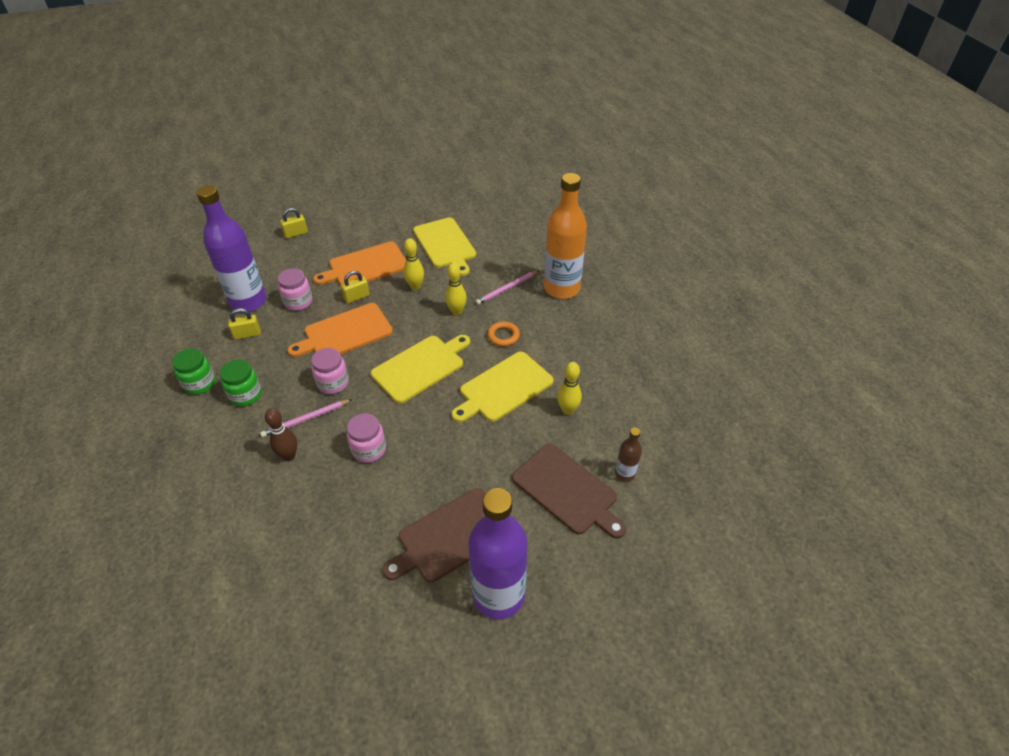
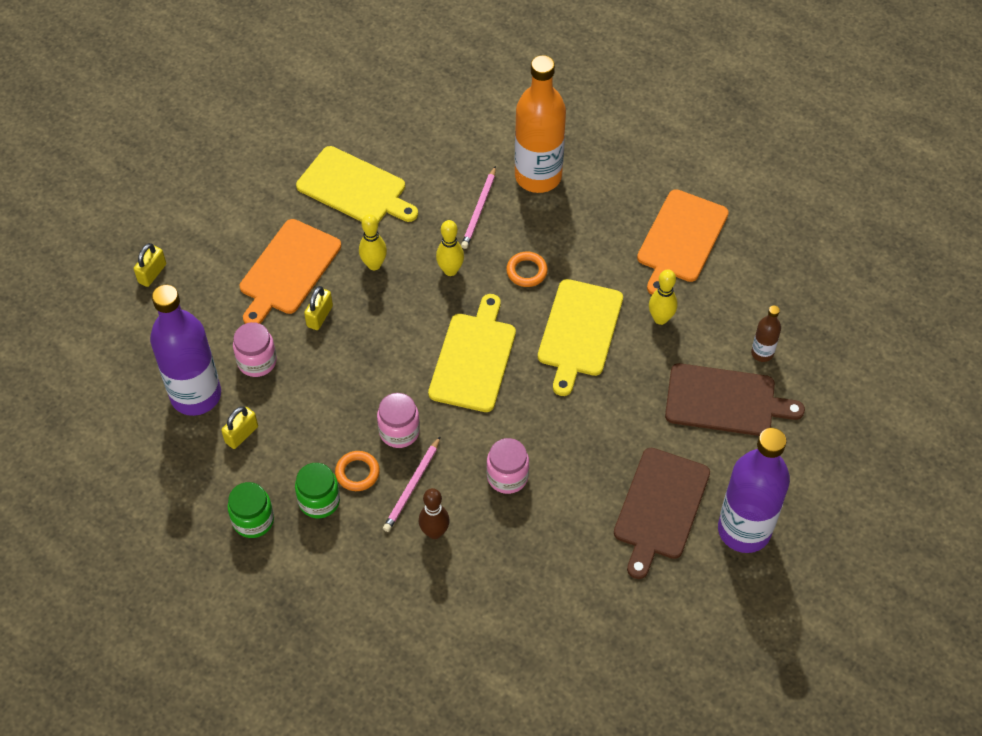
camera: 35 degrees left, 10 degrees up
orange cutting board [287,303,393,357] -> orange cutting board moved to [637,189,729,295]
none -> orange ring [335,451,380,491]

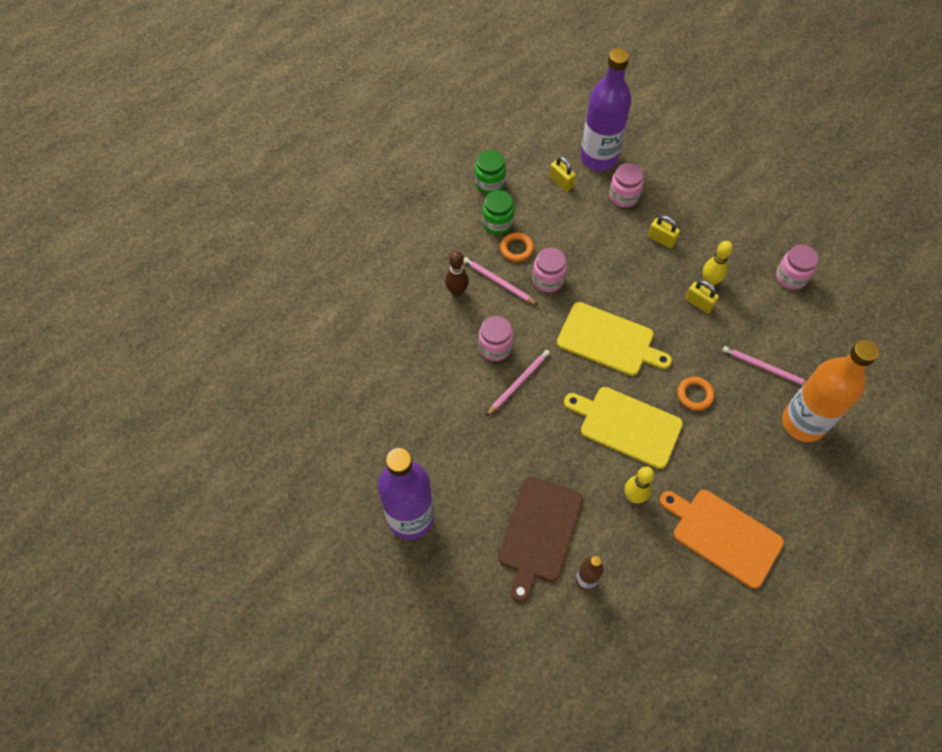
camera: 100 degrees right, 5 degrees up
yellow padlock [134,243,166,287] -> yellow padlock moved to [685,280,719,314]
orange cutting board [240,219,341,324] -> none
yellow cutting board [296,146,418,223] -> pink jar [776,245,818,290]
yellow bowling pin [436,220,464,276] -> none
brown cutting board [614,448,710,579] -> none
none -> pink pencil [486,350,550,416]

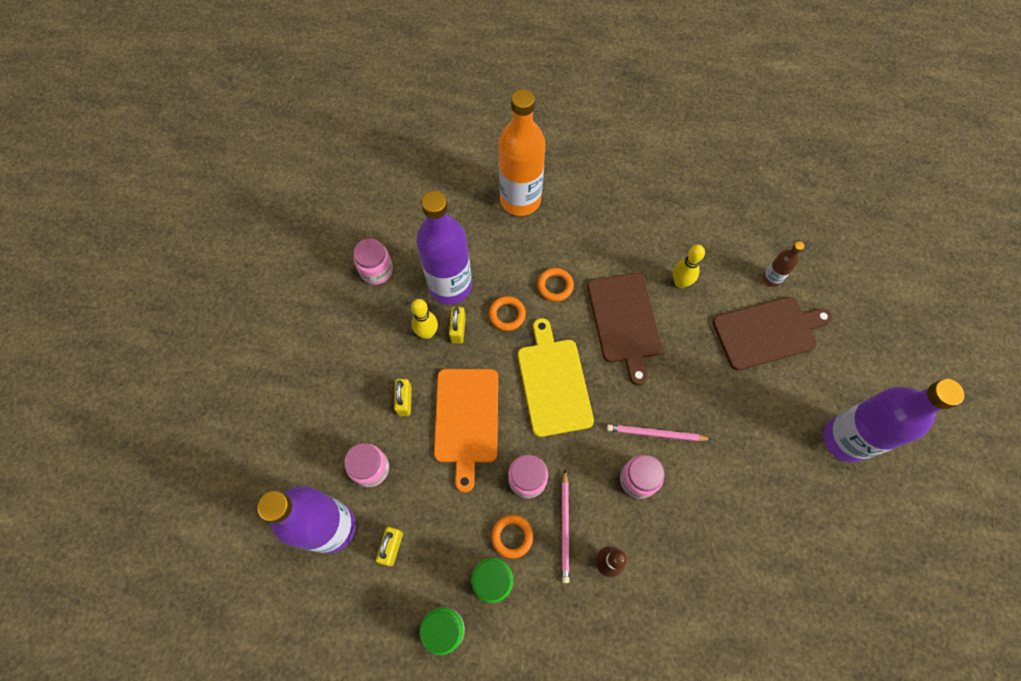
camera: 125 degrees left, 5 degrees up
yellow cutting board [564,387,683,469] -> brown cutting board [587,273,662,385]
orange cutting board [659,490,784,589] -> orange cutting board moved to [434,369,498,493]
pink pencil [722,346,806,385] -> none
none -> purple bottle [416,191,472,305]
none -> orange ring [489,296,526,331]

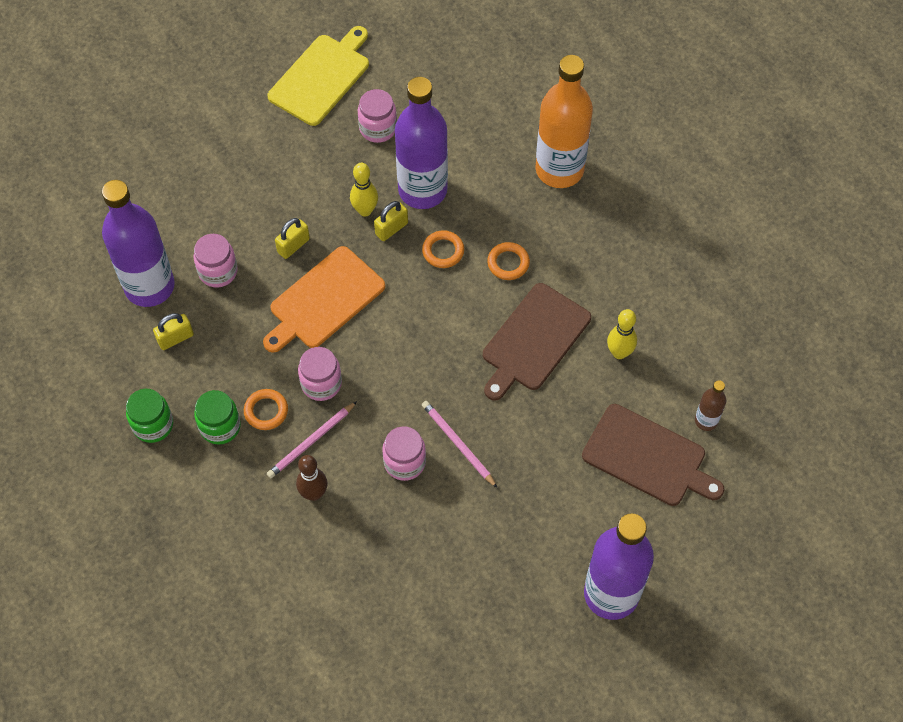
camera: 45 degrees right, 5 degrees down
yellow cutting board [518,318,594,437] -> yellow cutting board moved to [267,26,369,126]

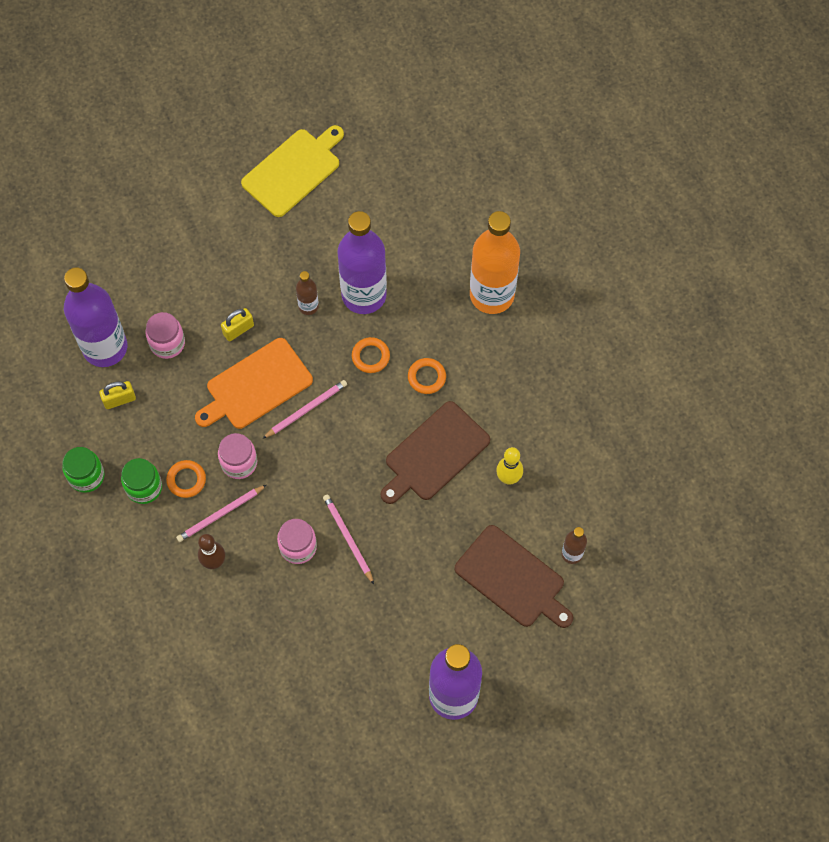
camera: 10 degrees right, 5 degrees up
yellow bowling pin [350,163,378,216] -> brown bottle [296,271,319,315]
pink jar [358,89,397,143] -> none
yellow padlock [374,201,408,241] -> none
none -> pink pencil [262,380,347,439]

